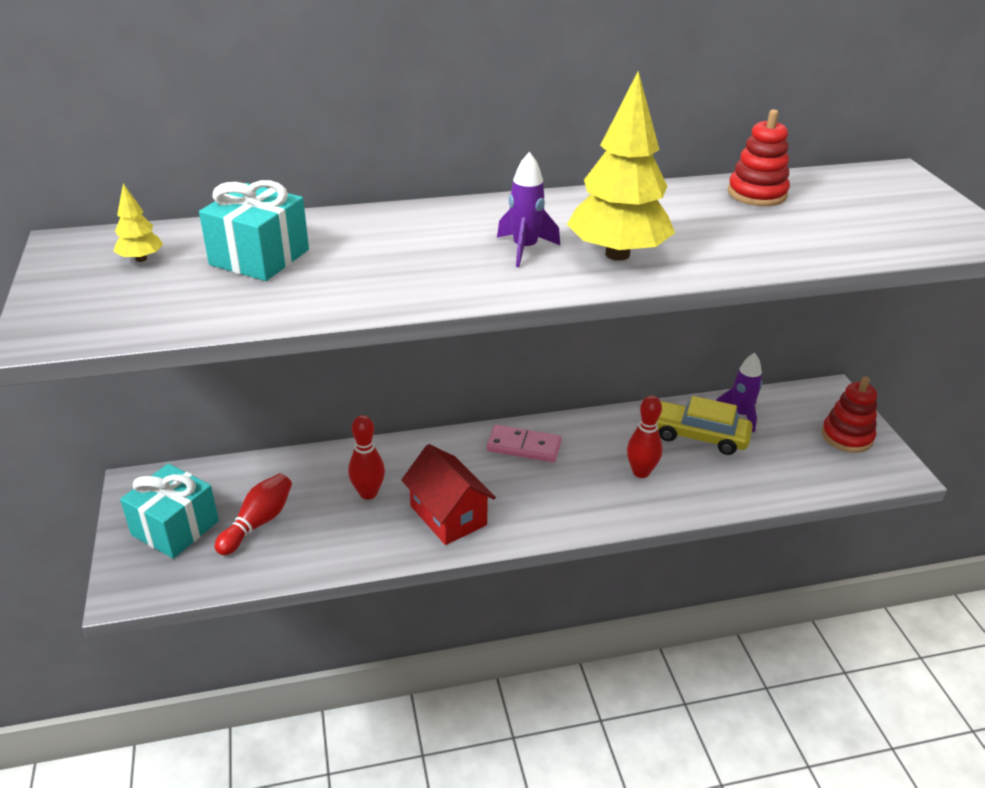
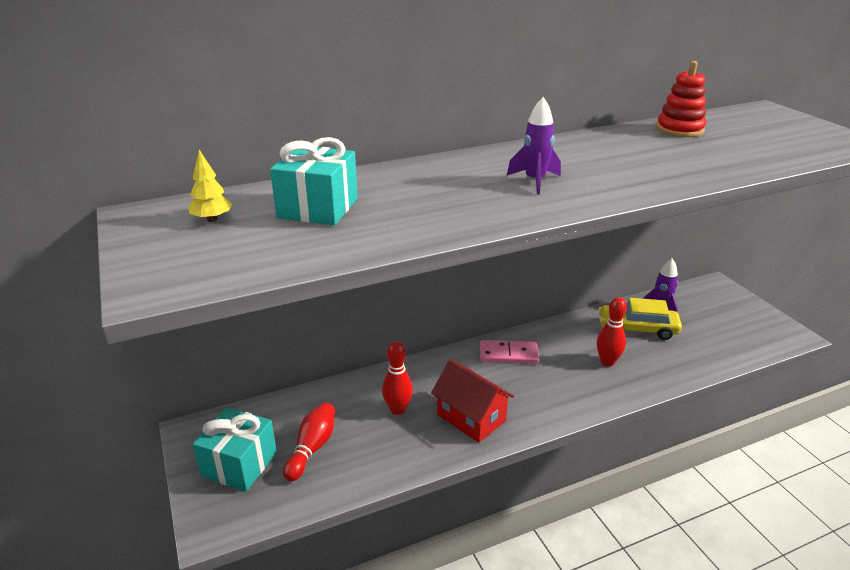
camera: 10 degrees left, 5 degrees down
yellow tree [567,71,675,261] -> none
red stacking toy [822,376,877,453] -> none

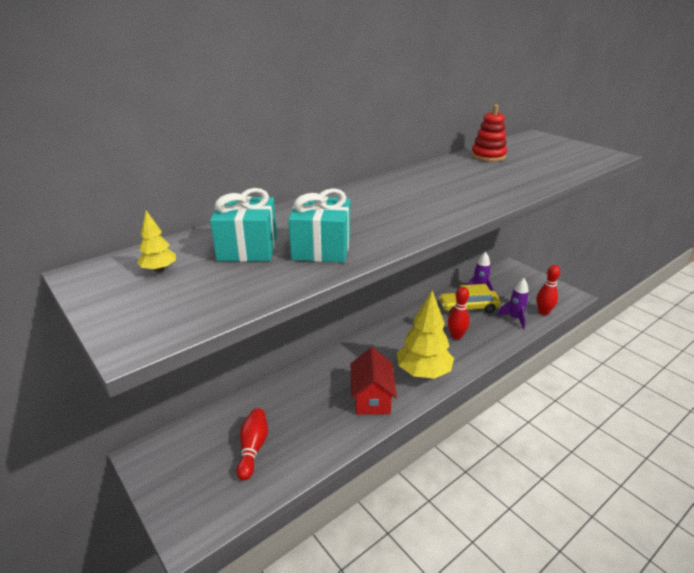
camera: 15 degrees left, 0 degrees up
turquoise gift [192,407,277,491] -> turquoise gift moved to [288,188,350,263]
red bowling pin [382,341,413,415] -> red bowling pin moved to [536,265,560,315]
red house [431,359,514,443] -> red house turned 60 degrees clockwise [351,347,397,415]
pink domino [480,340,539,364] -> none
purple rocket [507,97,561,194] -> purple rocket moved to [497,278,529,329]
none -> yellow tree [397,290,454,379]

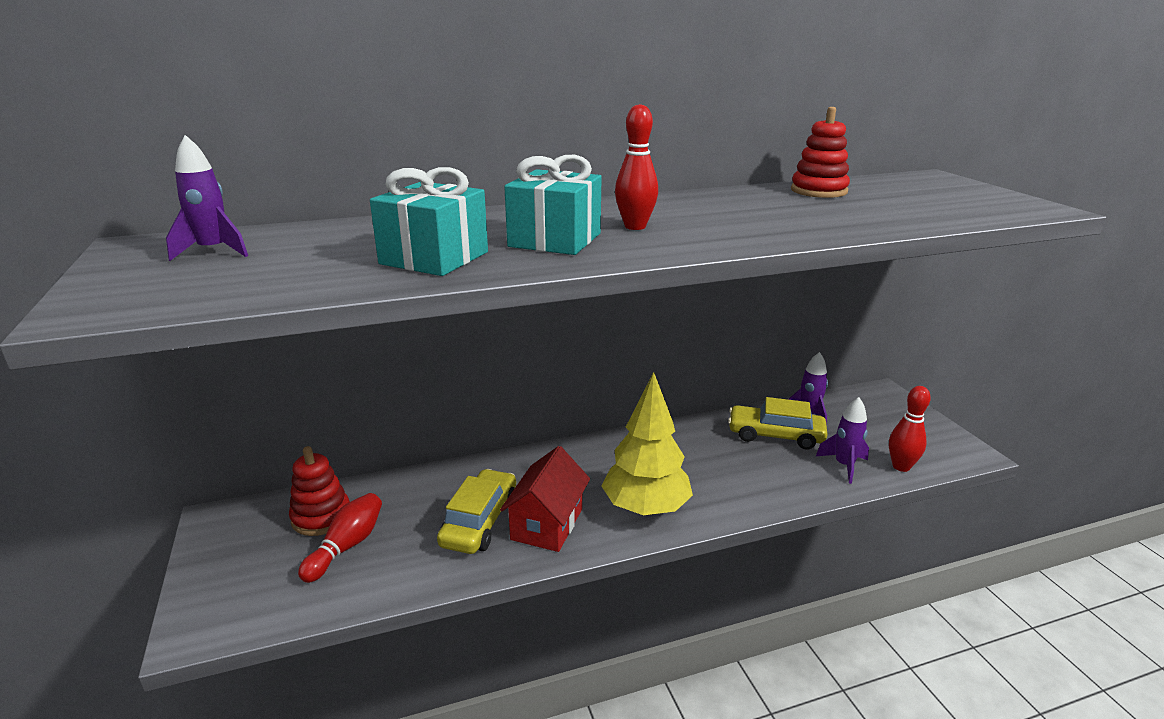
camera: 20 degrees right, 5 degrees down
yellow tree [137,211,176,272] -> purple rocket [166,135,248,261]
turquoise gift [210,188,277,262] -> turquoise gift moved to [504,155,602,255]
red bowling pin [448,287,470,340] -> red bowling pin moved to [615,104,658,230]
none -> red stacking toy [289,446,350,536]
none -> yellow car [437,469,516,554]

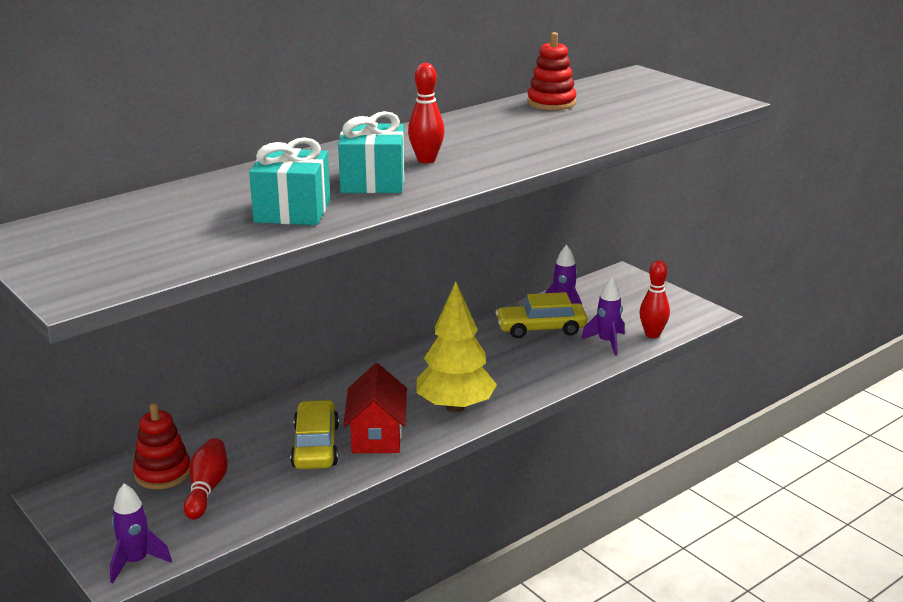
camera: 20 degrees left, 0 degrees up
purple rocket [166,135,248,261] -> purple rocket moved to [110,483,172,583]

